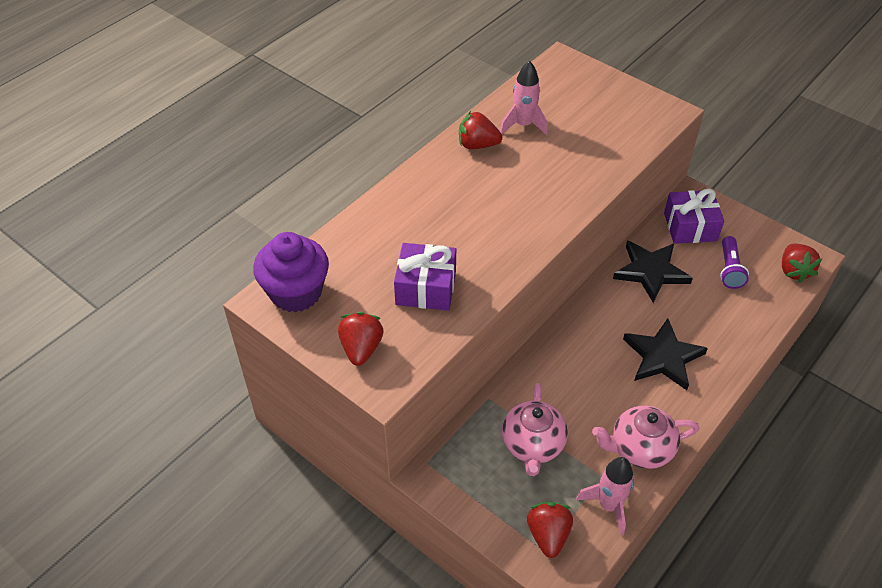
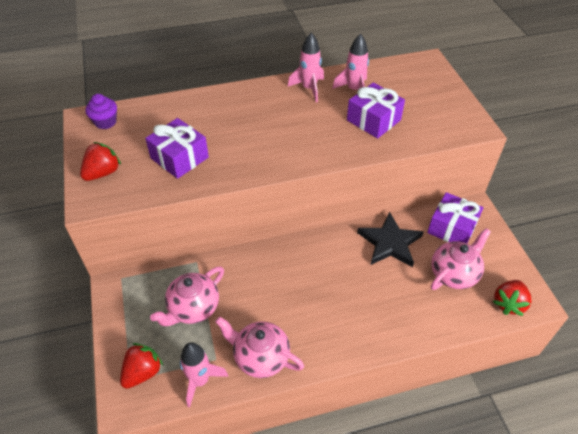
camera: 35 degrees right, 0 degrees up
purple cupcake [253,232,329,313] -> purple cupcake [85,94,117,129], size x0.57
red strawberry [459,111,502,149] -> pink rocket [288,33,324,102]
black star [623,318,708,390] -> none
purple flashlight [720,236,749,289] -> pink teapot [431,228,491,290]
none -> purple gift [347,83,405,139]

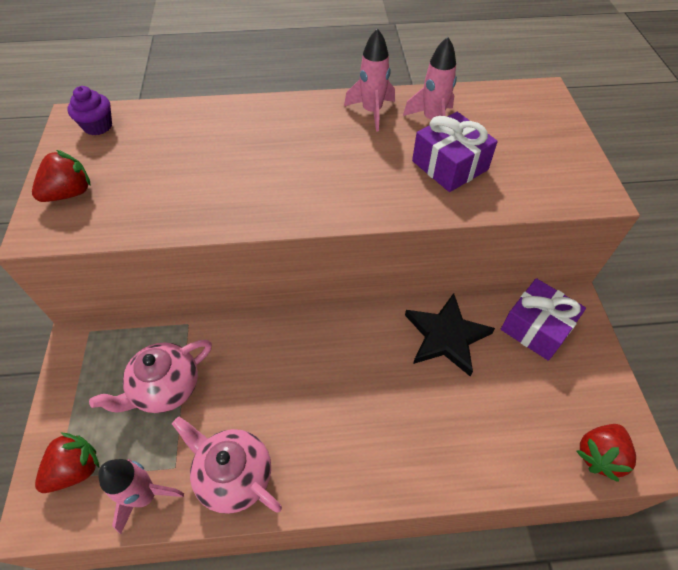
camera: 10 degrees right, 5 degrees up
purple gift [145,118,209,179] -> none
pink teapot [431,228,491,290] -> none

